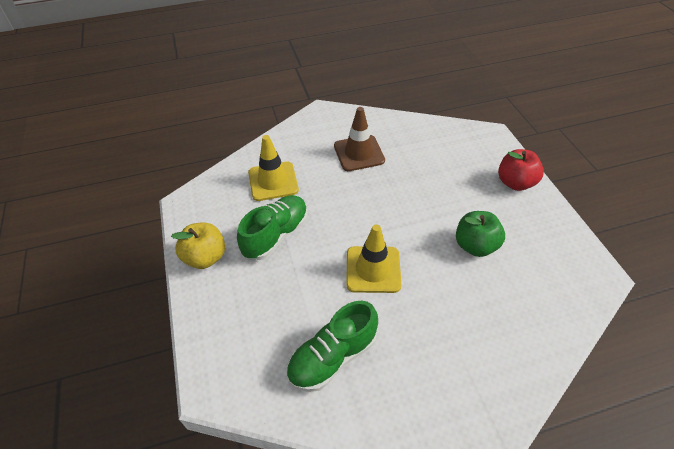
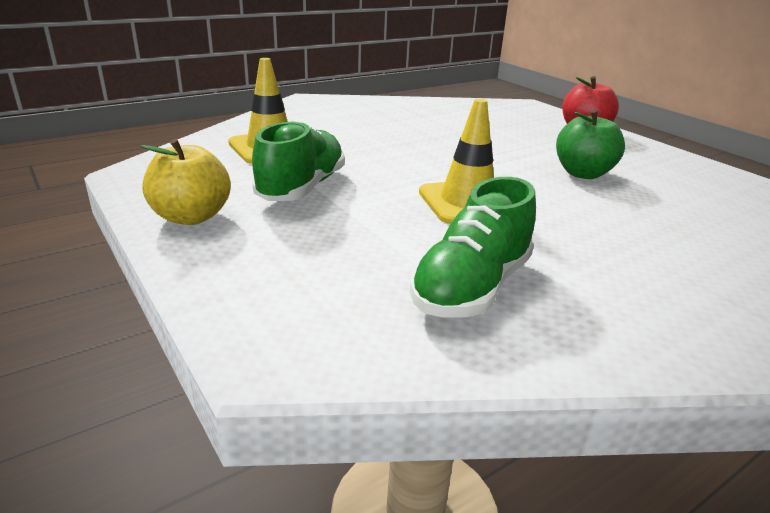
camera: 20 degrees left, 20 degrees down
brown traffic cone [334,107,385,171] -> none

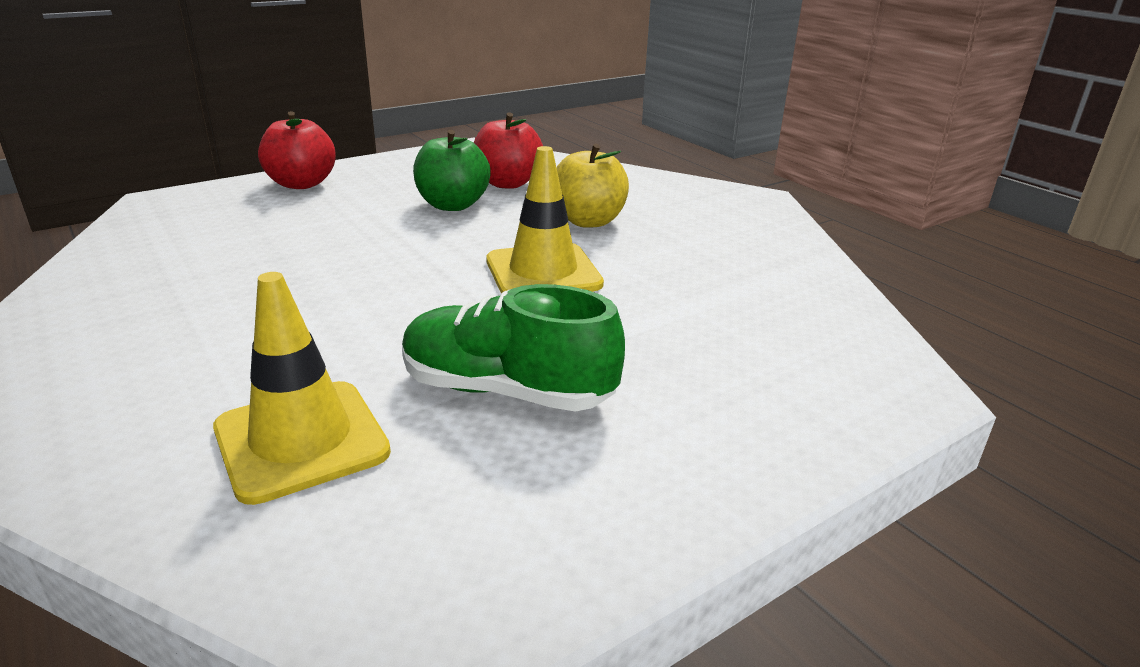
camera: 90 degrees left, 0 degrees up
yellow apple [141,139,231,225] -> yellow apple moved to [556,144,629,228]
green shoe [410,177,536,317] -> none
none -> red apple [474,112,543,189]

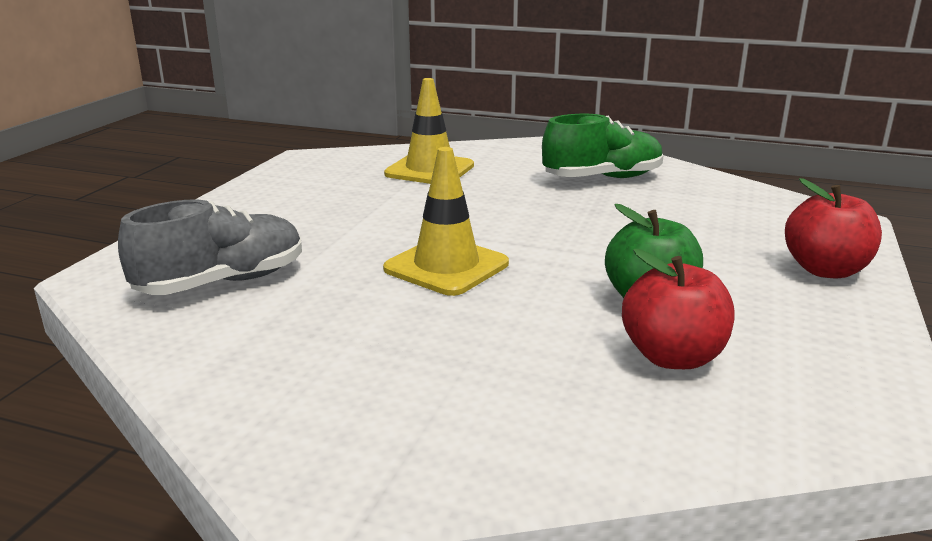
camera: 145 degrees right, 5 degrees down
green shoe [402,284,625,411] -> green shoe moved to [542,114,663,178]
yellow apple [556,144,629,228] -> none
none -> grey shoe [118,199,302,295]

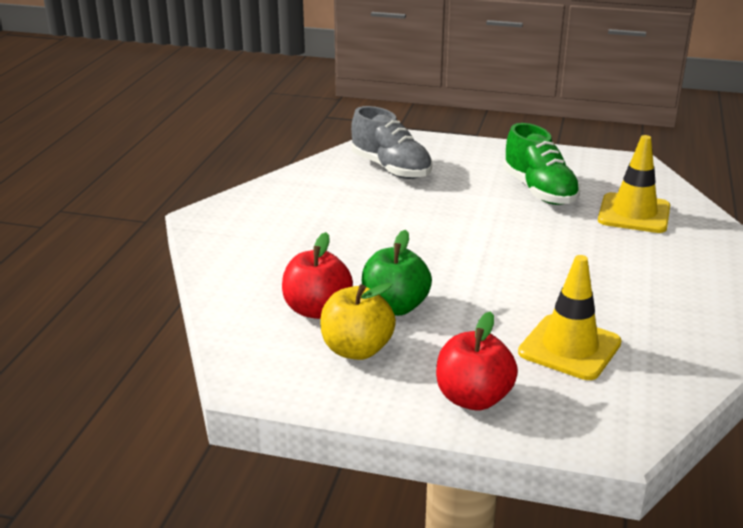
camera: 85 degrees right, 5 degrees up
yellow traffic cone [383,147,509,296] -> yellow traffic cone moved to [518,255,622,380]
green shoe [542,114,663,178] -> green shoe moved to [503,123,581,205]
none -> yellow apple [320,283,396,360]

